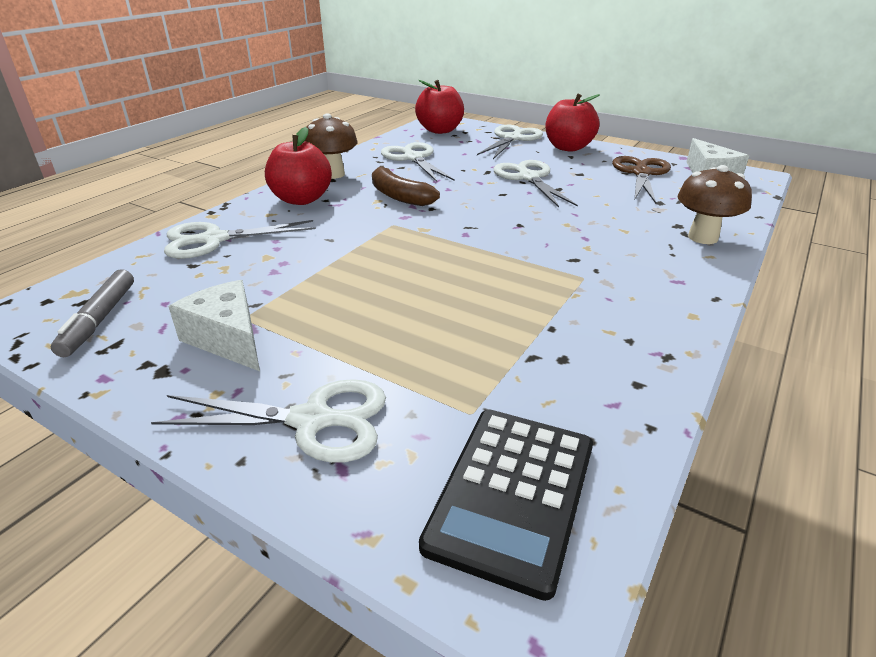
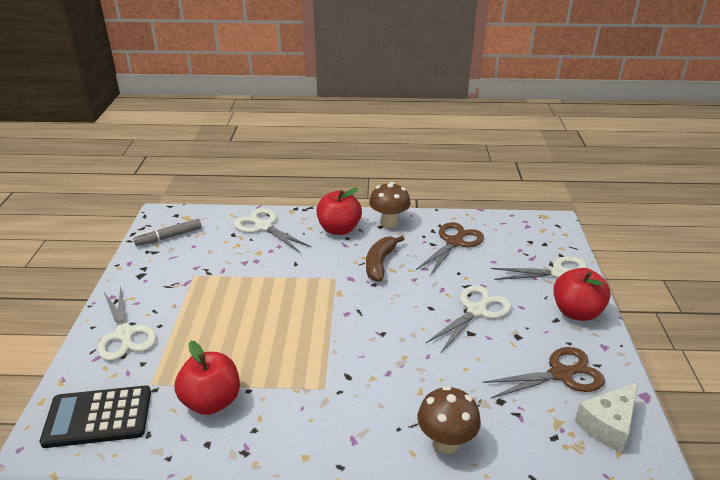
camera: 60 degrees right, 0 degrees up
white cheese [168,280,260,371] -> none
white scissors [381,142,455,182] -> brown scissors [416,222,484,276]
red apple [415,80,464,134] -> red apple moved to [174,341,240,415]

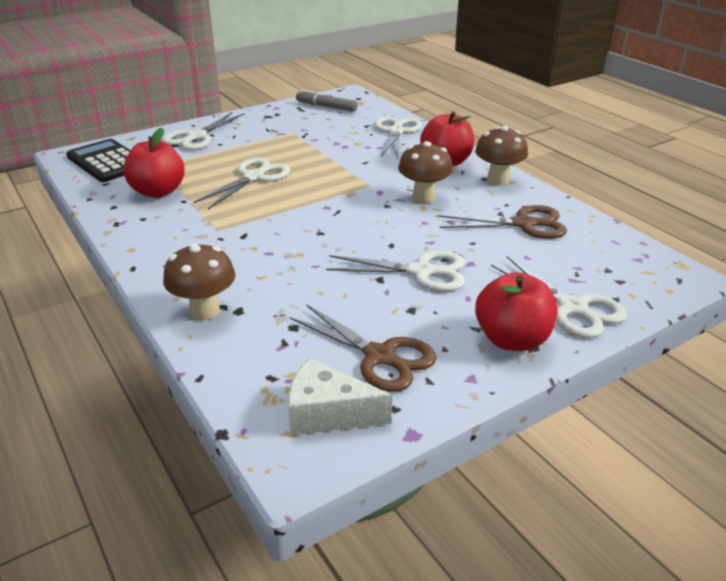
camera: 55 degrees right, 0 degrees up
brown banana [366,236,404,282] -> brown mushroom [398,141,453,203]
none -> white scissors [193,158,291,209]

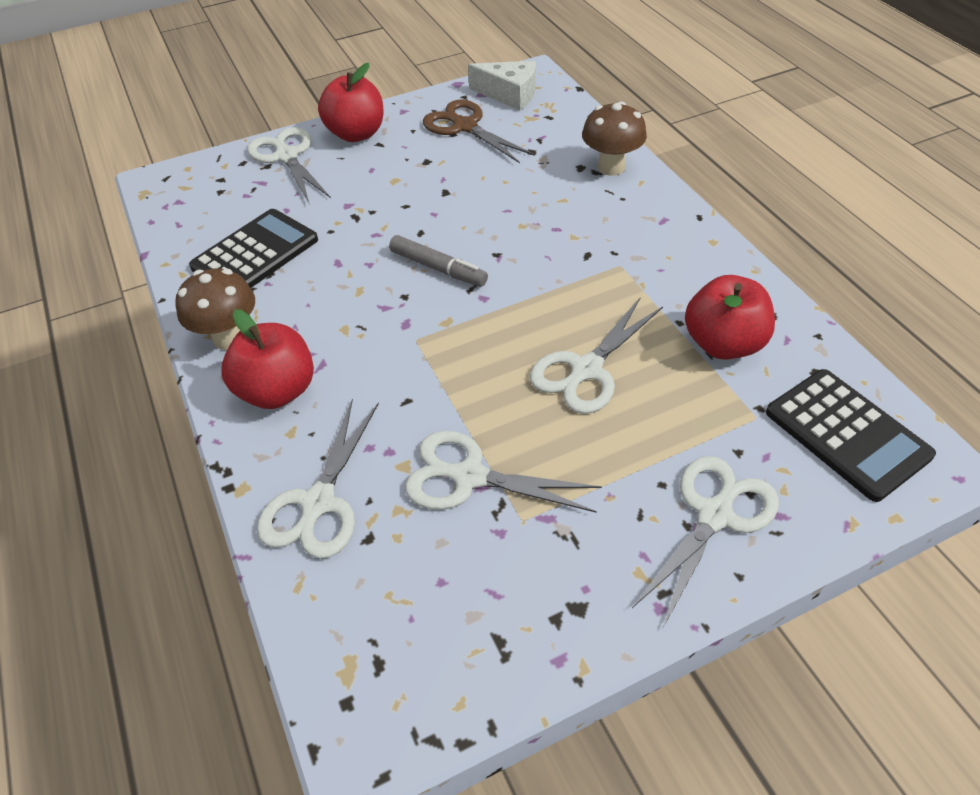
camera: 170 degrees left, 15 degrees up
grey marker [296,90,358,112] -> grey marker moved to [389,235,488,287]
white scissors [326,250,465,291] -> white scissors moved to [405,431,602,513]
brown mushroom [398,141,453,203] -> none
brown scissors [438,205,567,239] -> black calculator [189,209,318,288]

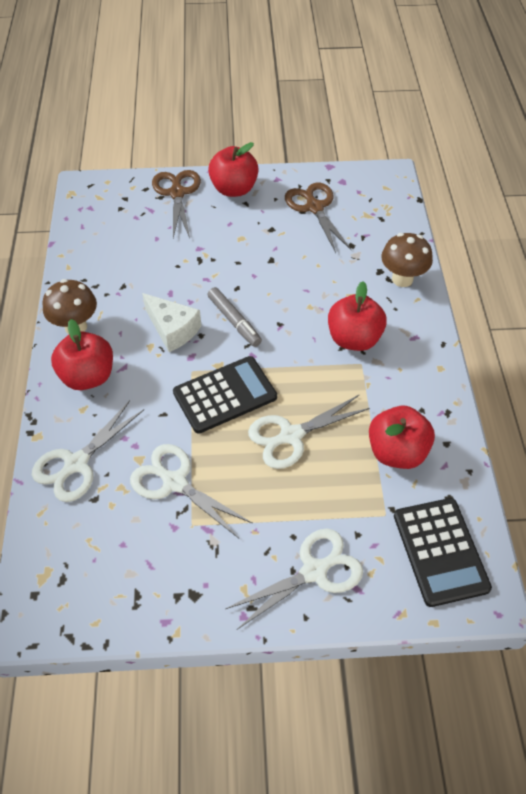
camera: 20 degrees right, 5 degrees up
black calculator [189,209,318,288] -> black calculator moved to [173,356,277,434]
white scissors [247,127,331,203] -> brown scissors [152,170,201,238]
white cheese [468,61,536,111] -> white cheese moved to [142,293,201,352]
none -> red apple [328,281,387,351]

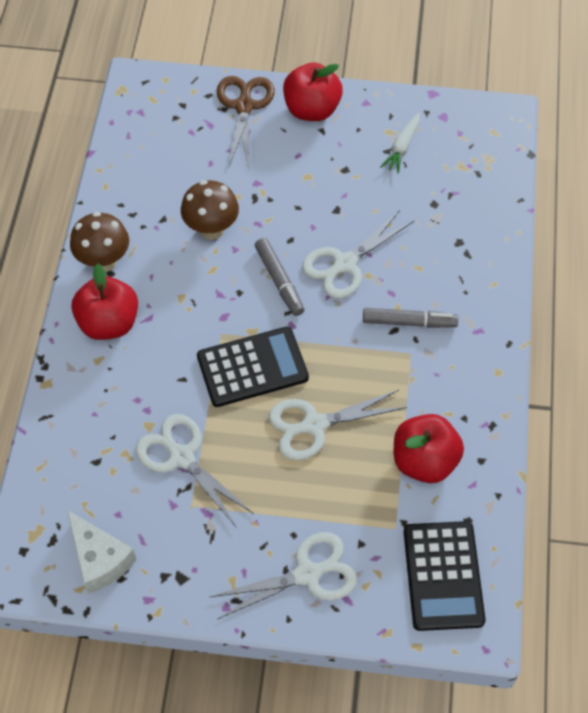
camera: 10 degrees right, 5 degrees up
white scissors [32,400,144,502] -> white scissors moved to [302,210,415,298]
white cheese [142,293,201,352] -> white cheese moved to [67,510,136,594]
brown scissors [285,183,351,253] -> white carrot [380,113,420,174]
red apple [328,281,387,351] -> grey marker [363,308,458,328]
brown mushroom [381,233,433,287] -> brown mushroom moved to [181,180,239,240]

